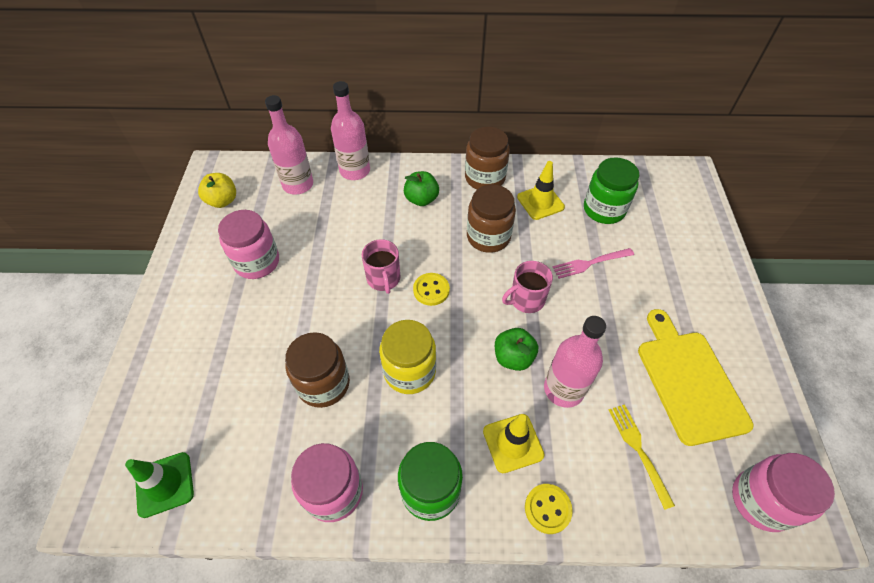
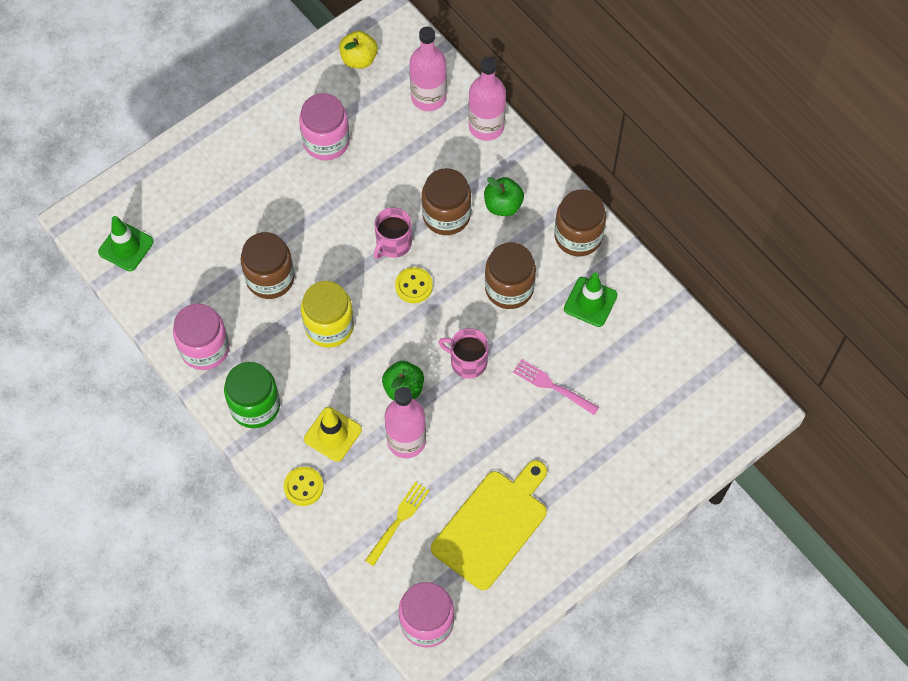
camera: 50 degrees right, 10 degrees up
yellow traffic cone [517,161,565,220] -> green traffic cone [564,272,618,327]
green jar [584,157,639,224] -> none
none -> brown jar [422,168,471,235]

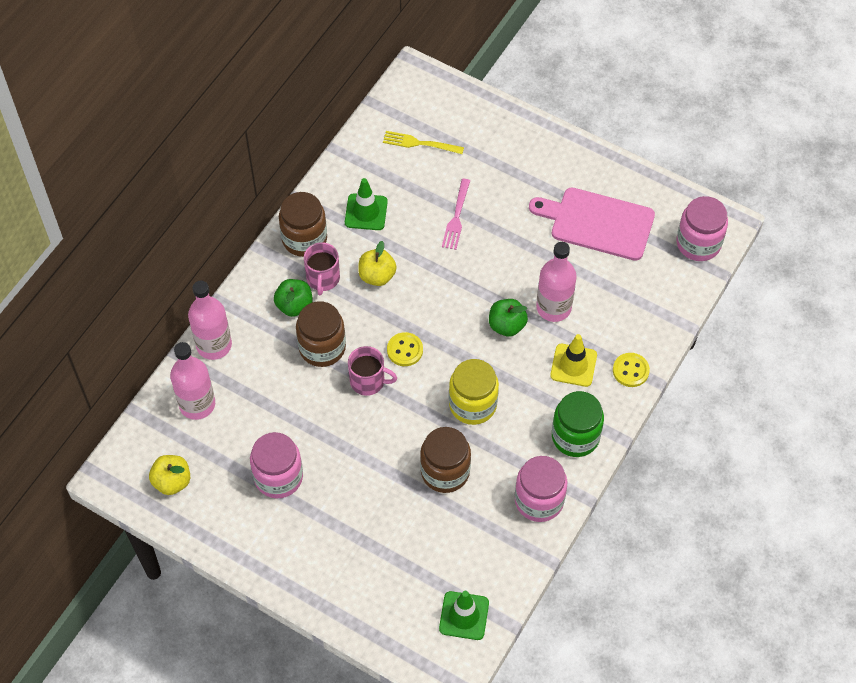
camera: 110 degrees left, 5 degrees down
yellow fork [365,482,430,566] -> yellow fork moved to [383,131,464,154]
yellow cutting board [431,460,547,590] -> pink cutting board [529,187,655,261]
pink mug [439,328,489,379] -> pink mug moved to [304,242,340,295]
brown jar [485,242,536,309] -> yellow apple [358,241,397,286]

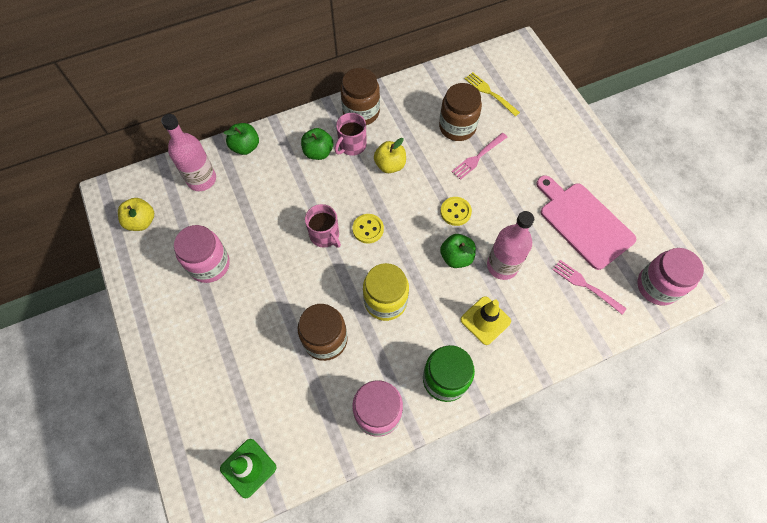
camera: 35 degrees right, 5 degrees up
pink bottle [188,281,232,360] -> green apple [223,123,259,155]
brown jar [296,301,346,367] -> brown jar moved to [439,83,482,141]
green traffic cone [345,178,388,230] -> none
yellow button [613,353,650,387] -> yellow button moved to [440,197,472,226]
none -> pink fork [553,260,627,314]

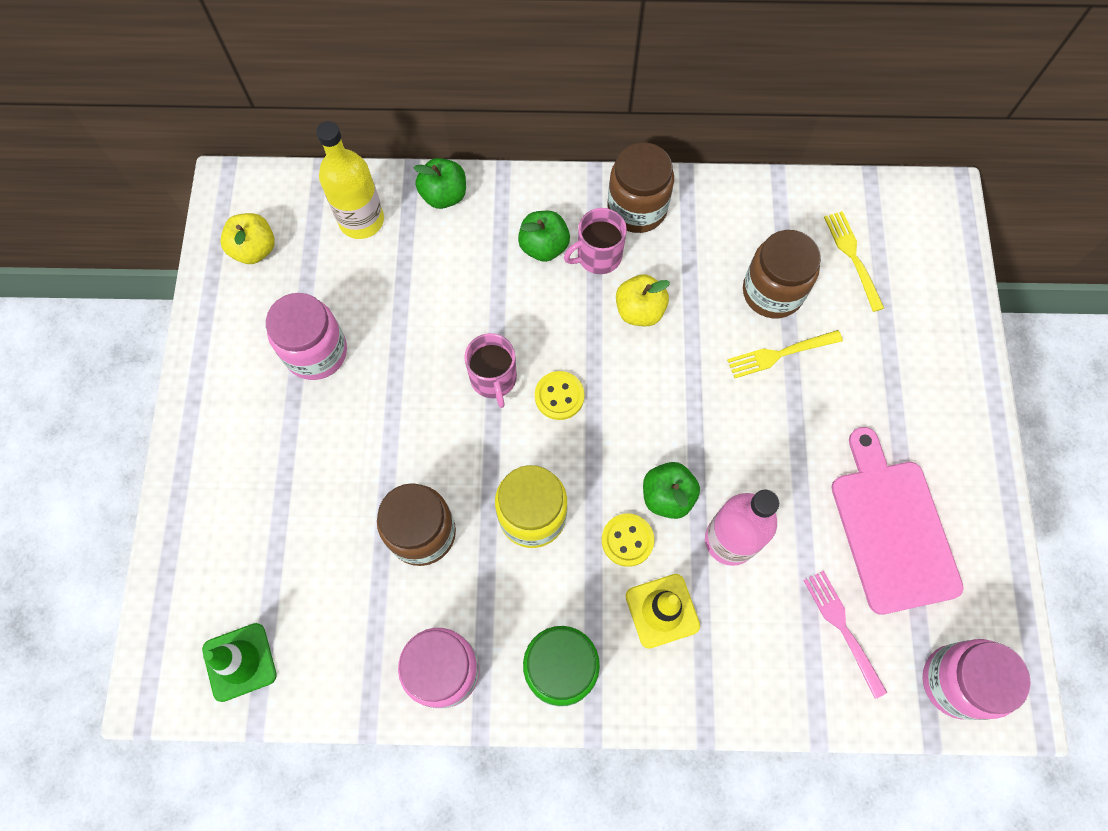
camera: 25 degrees right, 5 degrees up
pink bottle [161,114,216,191] -> yellow bottle [316,121,384,239]
yellow button [440,197,472,226] -> yellow button moved to [602,514,654,567]
pink fork [452,133,507,180] -> yellow fork [727,330,843,378]

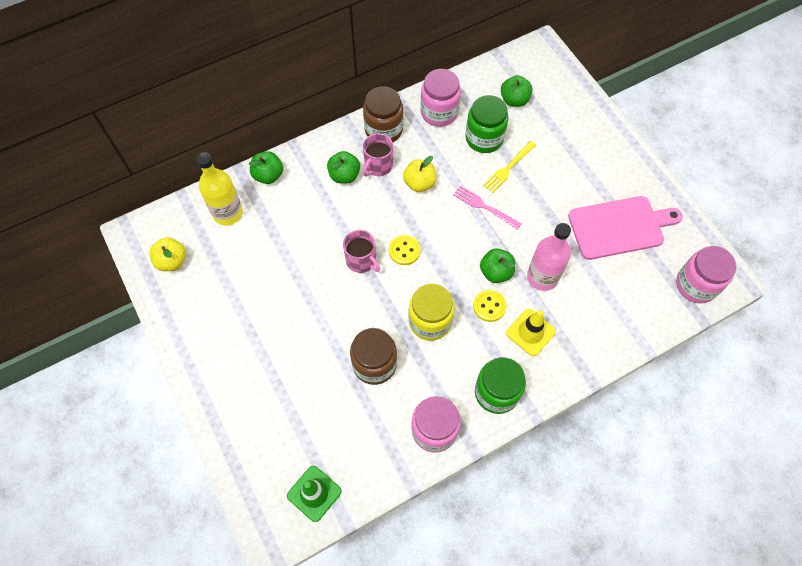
camera: 30 degrees left, 5 degrees down
pink jar [266,293,347,380] -> pink jar moved to [421,69,461,127]
brown jar [743,230,821,318] -> green jar [465,95,508,153]
pink fork [803,571,887,699] -> pink fork moved to [453,185,521,230]
yellow fork [824,211,884,312] -> green apple [501,75,533,107]
pink cutting board [831,427,964,615] -> pink cutting board turned 120 degrees clockwise [568,196,683,260]

